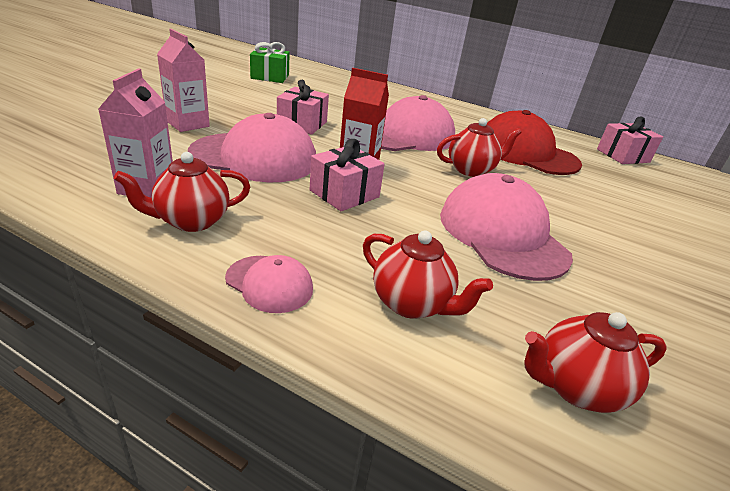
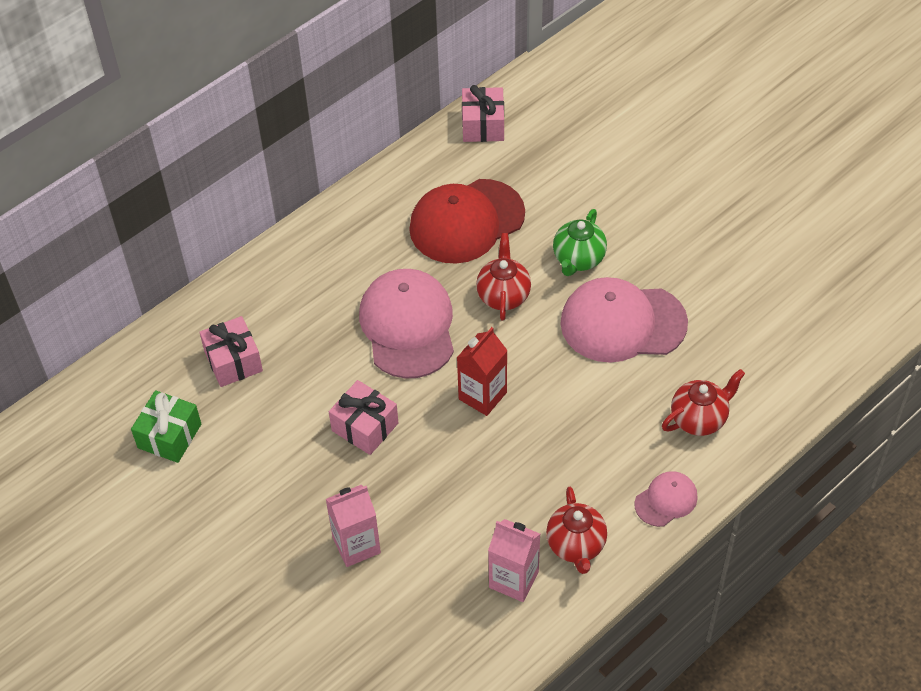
camera: 65 degrees left, 20 degrees up
pink cap [188,113,316,182] -> none
pink gift [309,139,385,211] -> pink gift moved to [199,316,263,387]
red teapot [524,312,667,413] -> none
none -> green teapot [553,209,607,276]

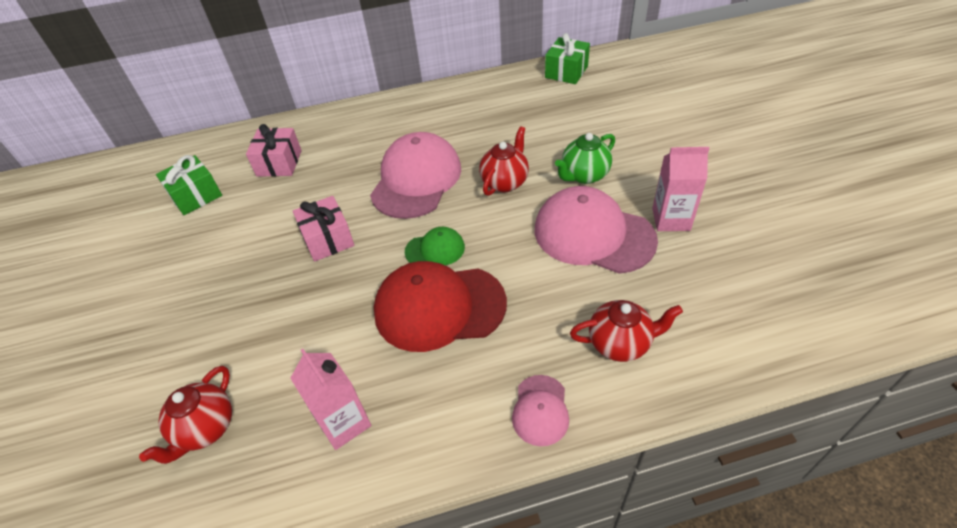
camera: 30 degrees right, 5 degrees down
pink carton [326,485,381,567] -> pink carton moved to [652,147,709,231]
red cap [409,179,525,264] -> red cap moved to [374,261,507,352]
red carton [457,327,508,416] -> green cap [405,227,465,265]
pink gift [462,85,504,142] -> green gift [545,33,590,84]
red teapot [546,487,607,574] -> red teapot moved to [139,366,232,464]
pink cap [634,471,698,527] -> pink cap turned 105 degrees clockwise [512,375,569,446]

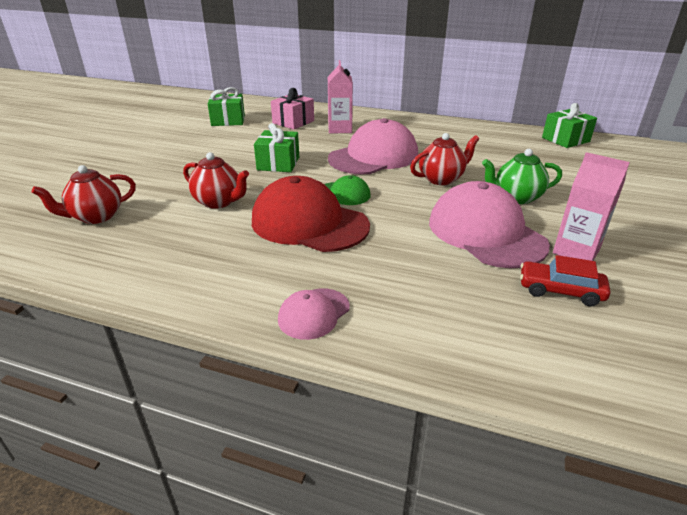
camera: 30 degrees right, 15 degrees down
pink carton [290,349,371,450] -> pink carton moved to [328,60,353,133]
pink gift [293,196,354,262] -> green gift [254,123,299,172]
red teapot [570,300,683,362] -> red teapot moved to [183,152,249,209]
none -> red car [520,255,610,306]

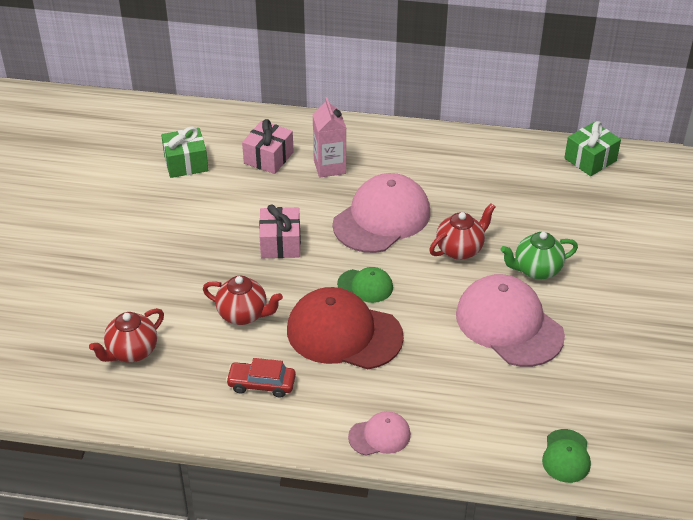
camera: 10 degrees left, 10 degrees up
green gift [254,123,299,172] -> pink gift [259,204,301,258]
pink cap [278,288,350,340] -> pink cap turned 135 degrees counterclockwise [348,411,411,456]
red car [520,255,610,306] -> red car moved to [226,358,296,398]
pink carton [553,152,630,261] -> none
none -> green cap [542,429,591,483]

